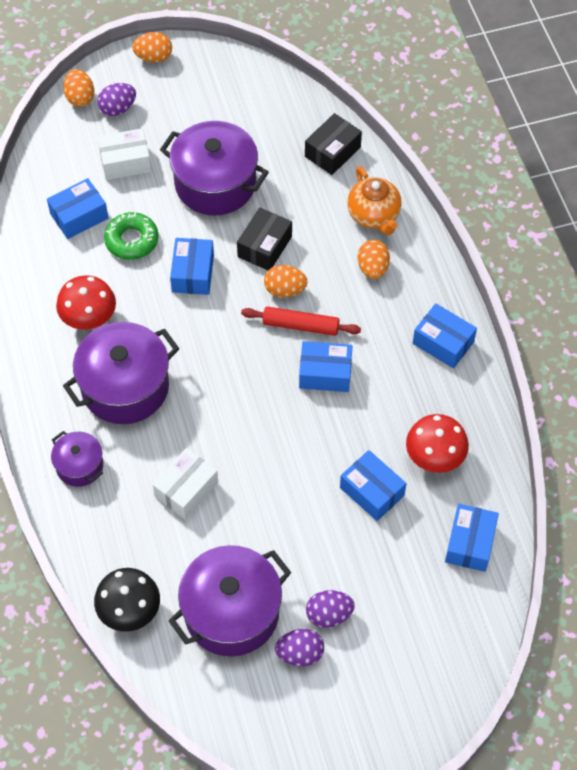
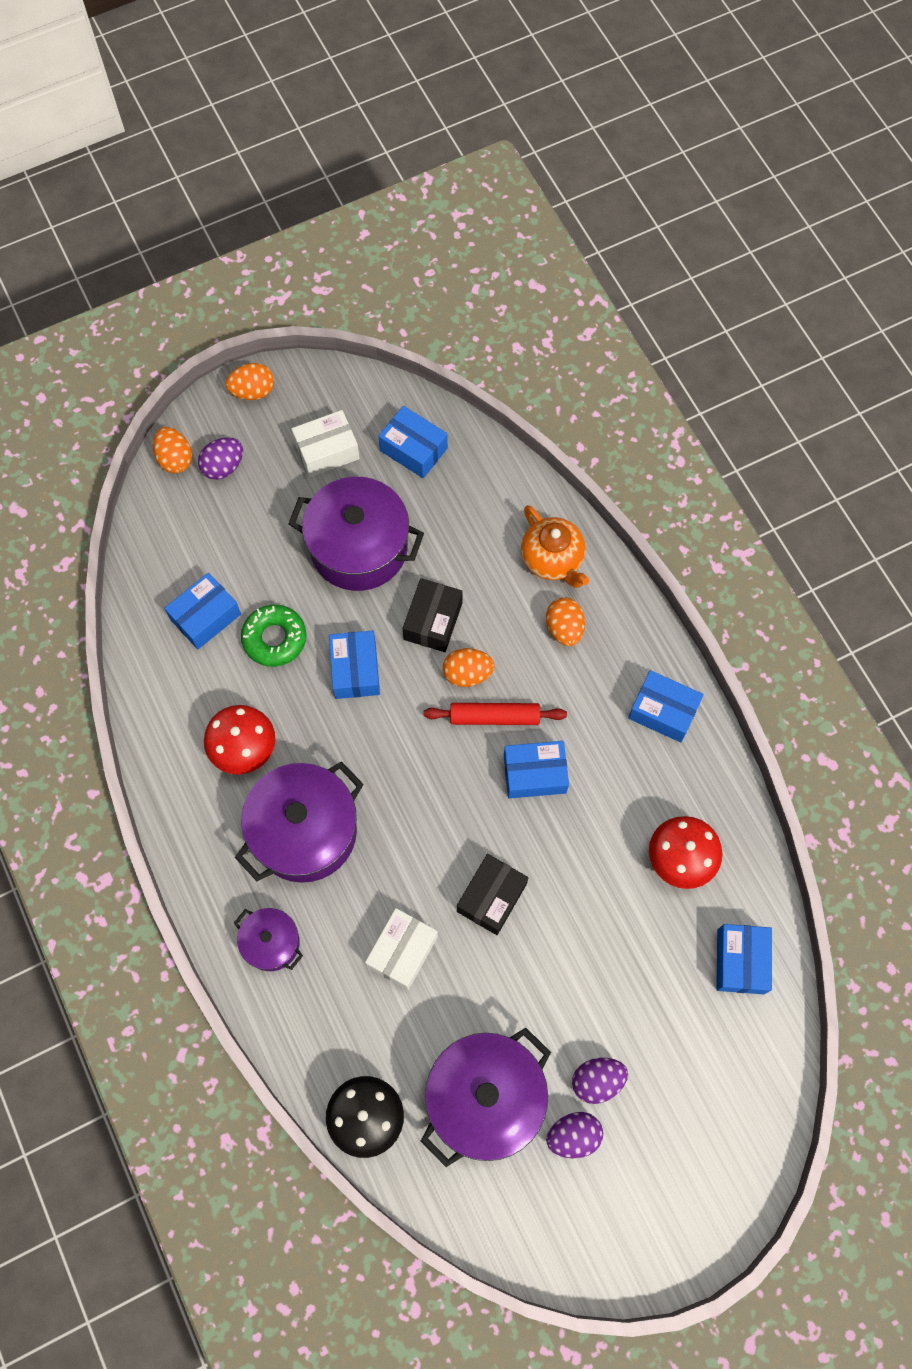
camera: 10 degrees left, 10 degrees up
white box [97,128,151,180] -> white box moved to [292,410,360,477]
black box [305,113,362,175] -> black box moved to [457,854,528,935]
blue box [340,450,406,521] -> blue box moved to [378,406,448,478]

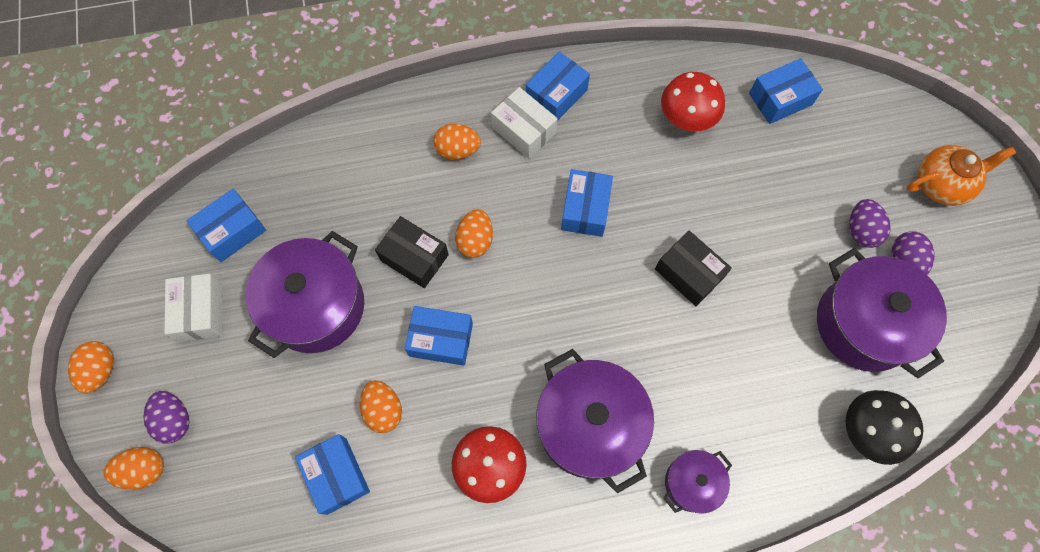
camera: 75 degrees left, 0 degrees up
green donut [241,605,306,667] -> orange egg [360,380,402,433]
white box [365,908,438,990] -> white box moved to [491,87,558,159]
red rolling pin [423,703,567,725] -> none
orange teapot [521,505,589,588] -> orange teapot moved to [906,145,1016,206]
blue box [716,924,772,994] -> blue box turned 45 degrees counterclockwise [749,58,823,124]

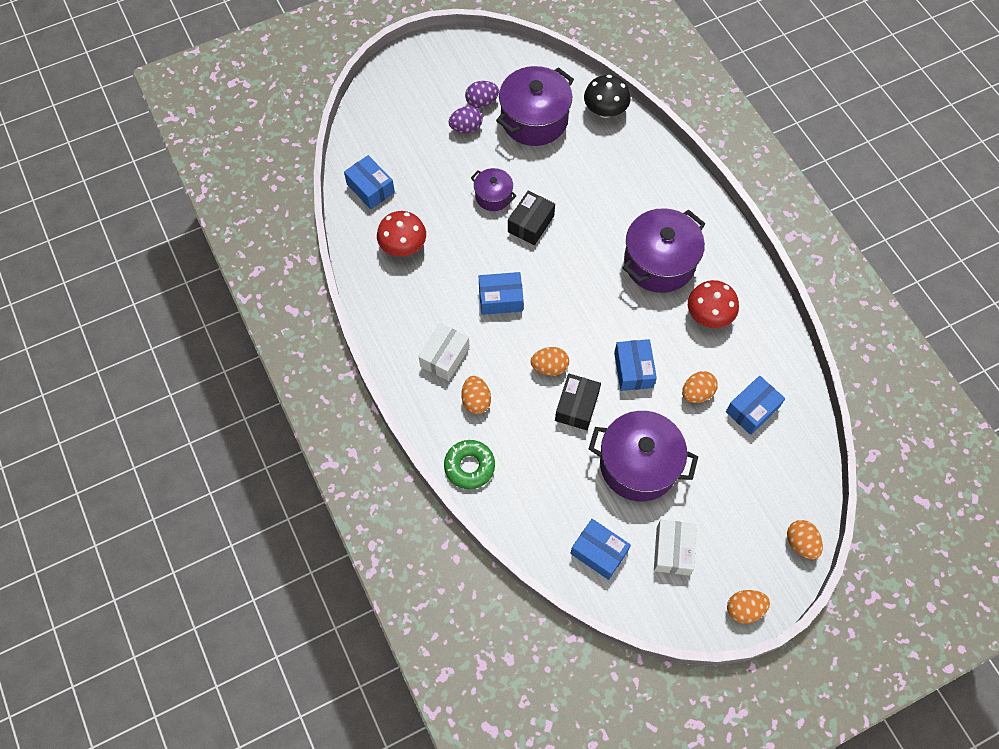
camera: 105 degrees left, 5 degrees down
purple egg [144,391,190,444] -> none
white box [164,274,222,342] -> white box turned 60 degrees counterclockwise [654,520,697,576]
blue box [526,52,590,121] -> none
purple pot [663,450,732,514] -> purple pot moved to [471,168,516,211]
orange teapot [906,145,1016,206] -> none
none -> green donut [444,440,495,489]

